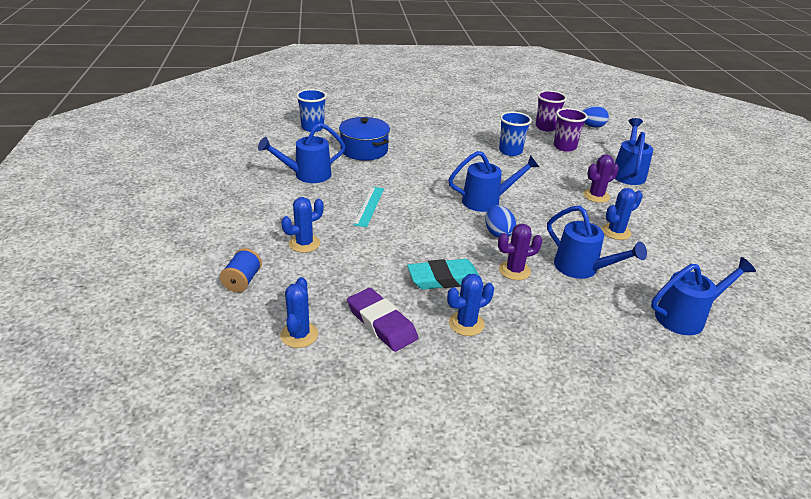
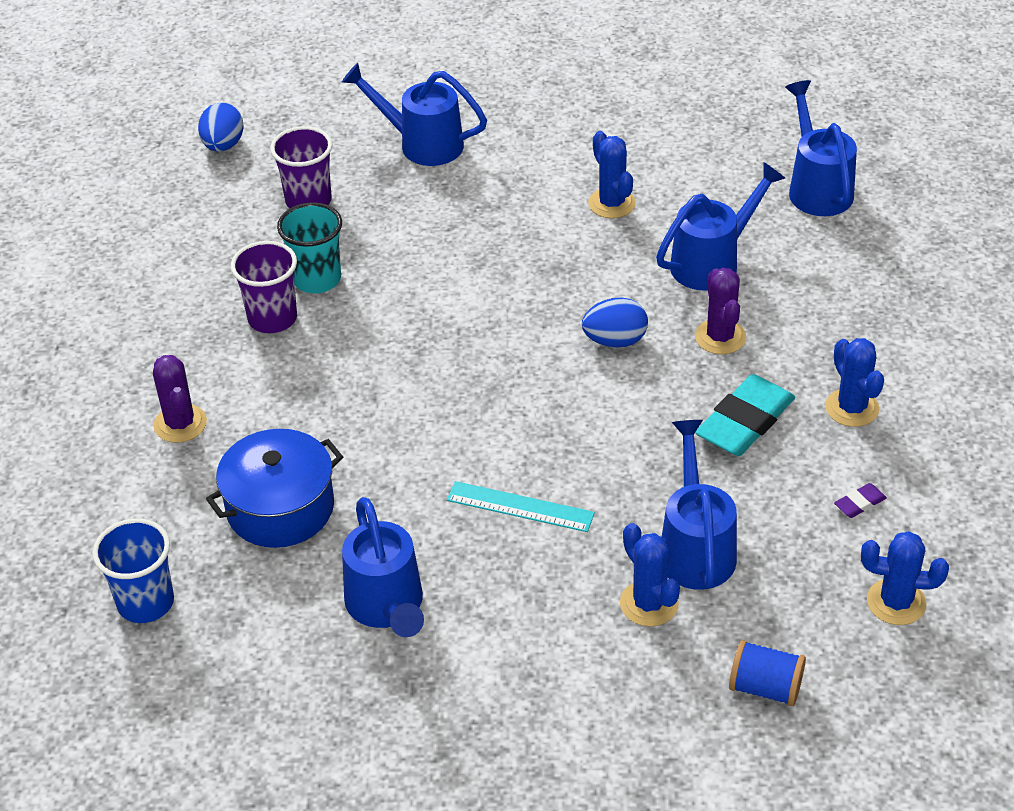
camera: 80 degrees left, 10 degrees up
purple eraser [347,288,418,352] -> purple eraser [834,483,887,518], size x0.44
turquoise eraser [407,259,479,290] -> turquoise eraser turned 45 degrees clockwise [695,374,795,456]
blue watering can [448,151,539,212] -> blue watering can moved to [662,420,737,590]
blue cup [499,112,532,156] -> turquoise cup [277,202,342,293]
purple cup [535,90,567,131] -> purple cup moved to [231,241,297,333]
purple cactus [583,155,619,203] -> purple cactus moved to [153,355,207,443]

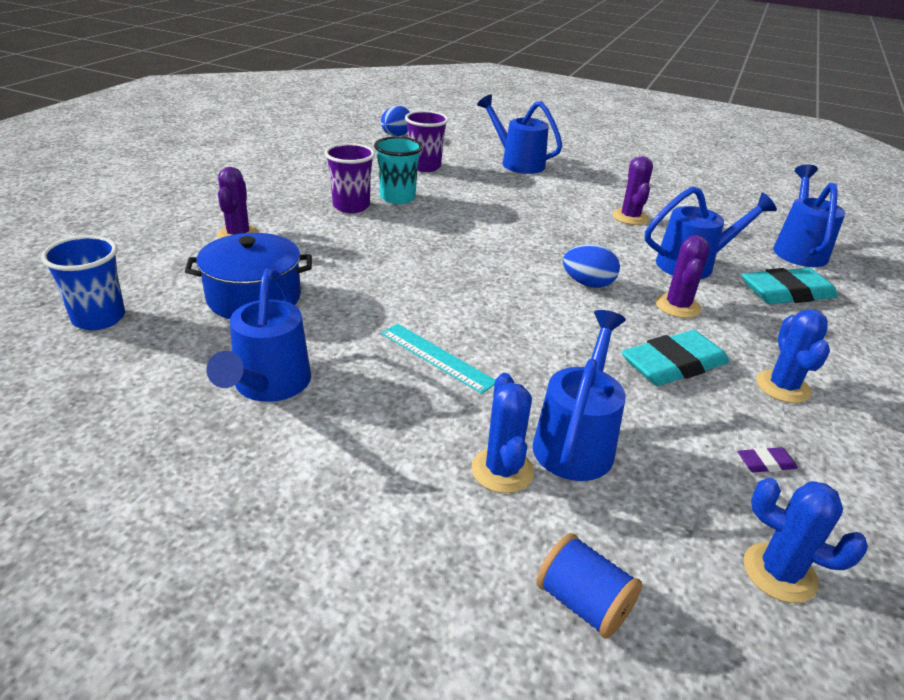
camera: 20 degrees right, 10 degrees down
blue cactus [588,131,636,218] -> purple cactus [612,156,653,225]
none -> turquoise eraser [742,268,838,304]

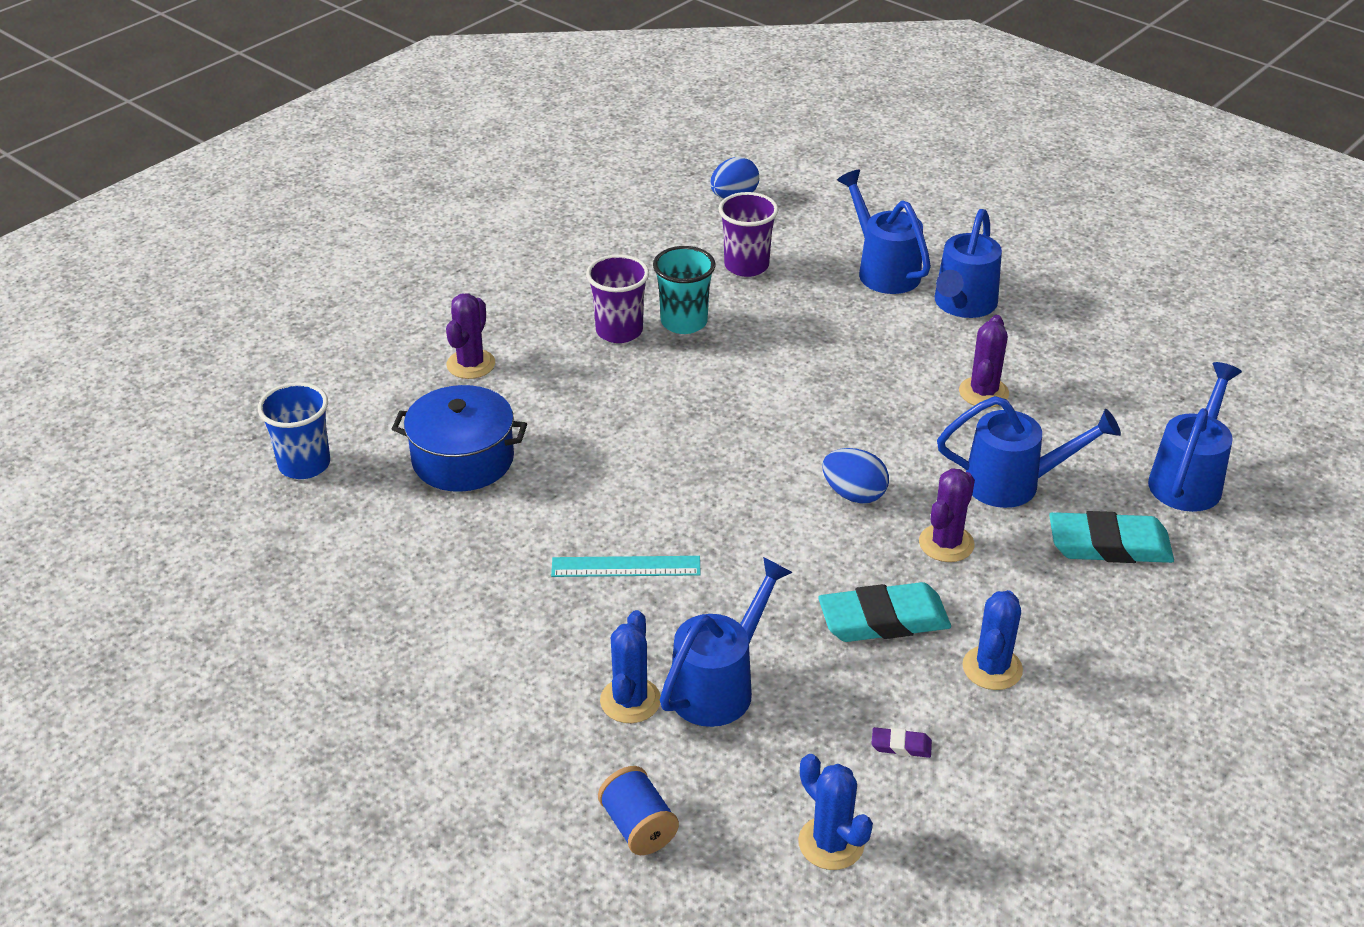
camera: 20 degrees right, 5 degrees up
blue watering can [207,268,311,402] -> blue watering can moved to [935,209,1002,318]
turquoise ruler [381,324,495,394] -> turquoise ruler turned 60 degrees counterclockwise [551,556,701,577]

